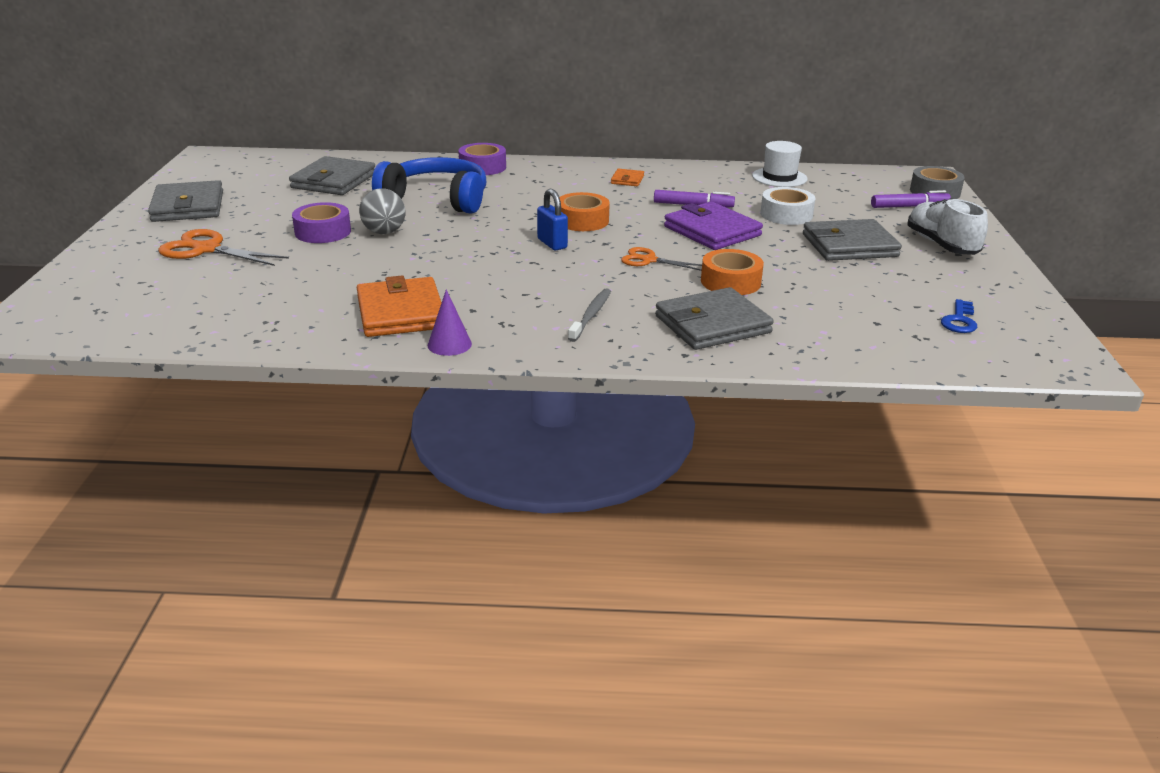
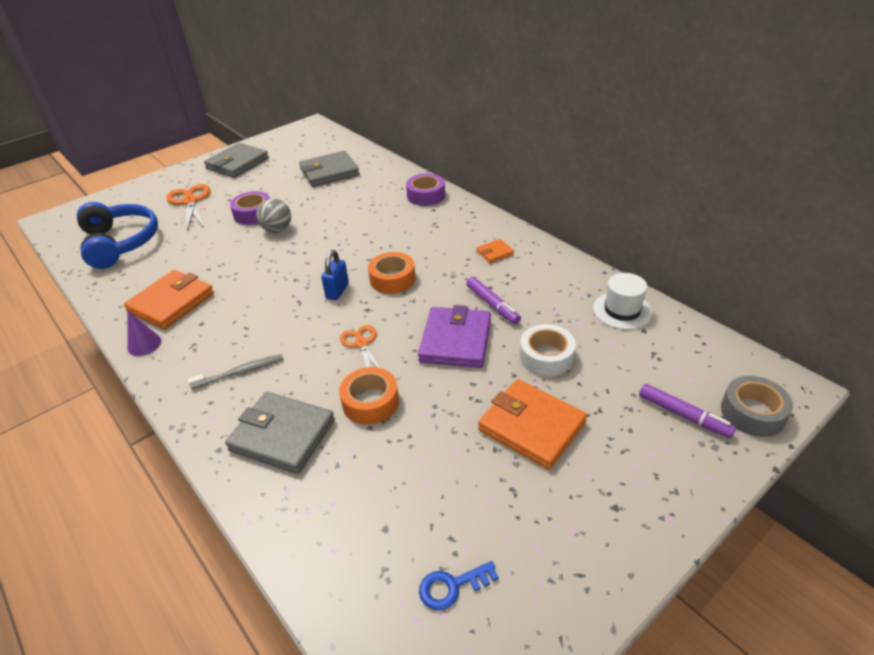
camera: 50 degrees right, 10 degrees up
blue headphones [372,157,486,214] -> blue headphones moved to [77,202,158,269]
grey wallet [803,219,902,261] -> orange wallet [478,379,587,470]
white shoe [908,198,988,255] -> none

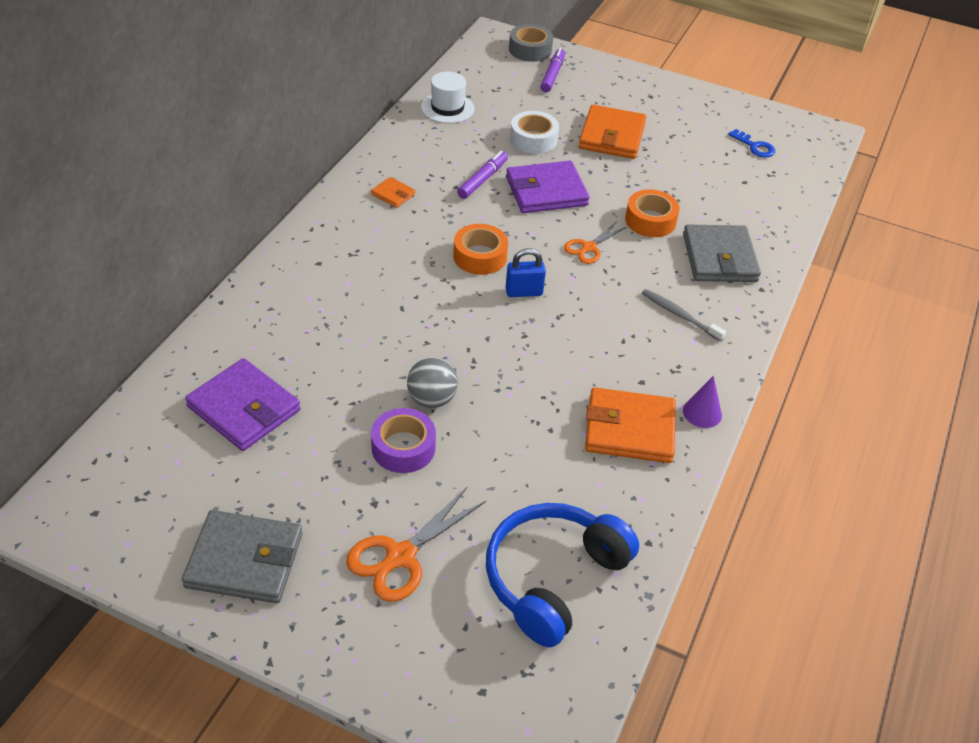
camera: 120 degrees left, 5 degrees up
grey wallet [299,151,359,187] -> purple wallet [185,358,301,451]
purple tape [406,173,445,206] -> none

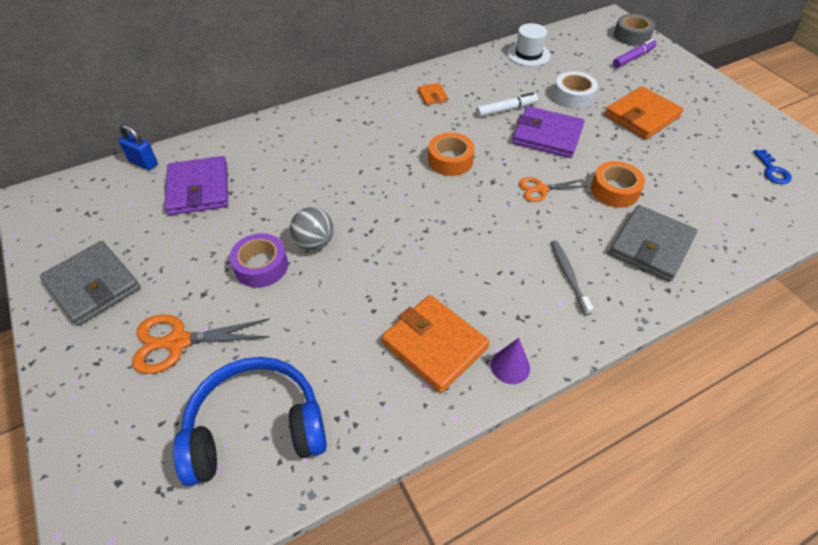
camera: 40 degrees right, 5 degrees up
purple marker [457,151,508,199] -> white marker [476,92,538,117]
blue padlock [506,248,546,297] -> blue padlock moved to [119,124,158,170]

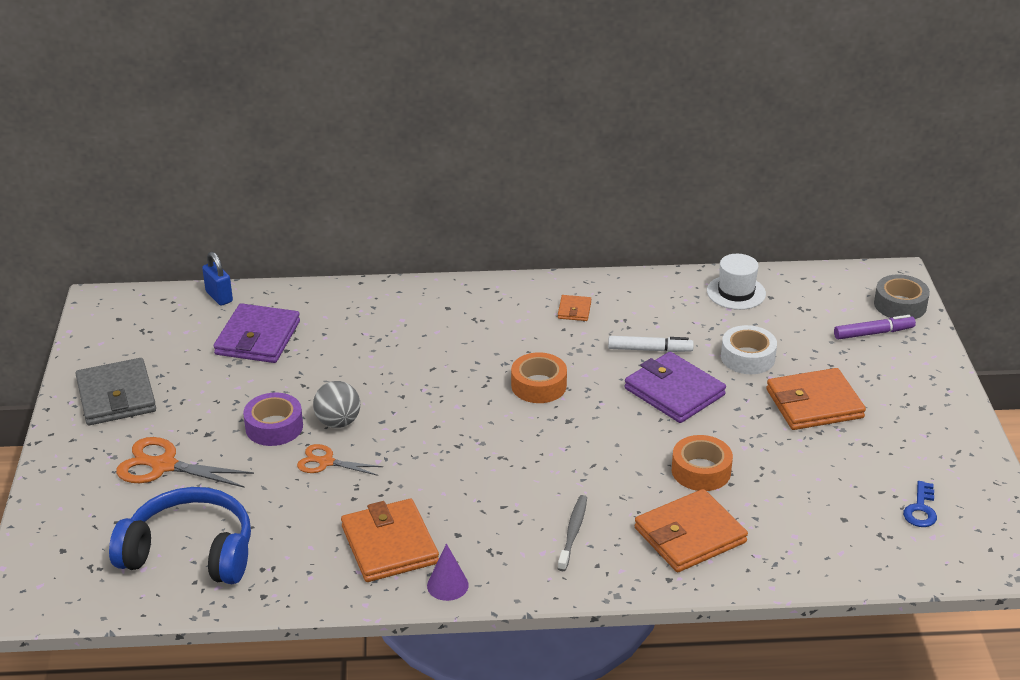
camera: 25 degrees right, 15 degrees down
orange scissors [519,177,588,202] -> orange scissors moved to [297,444,383,476]
grey wallet [609,205,697,282] -> orange wallet [635,489,748,572]

